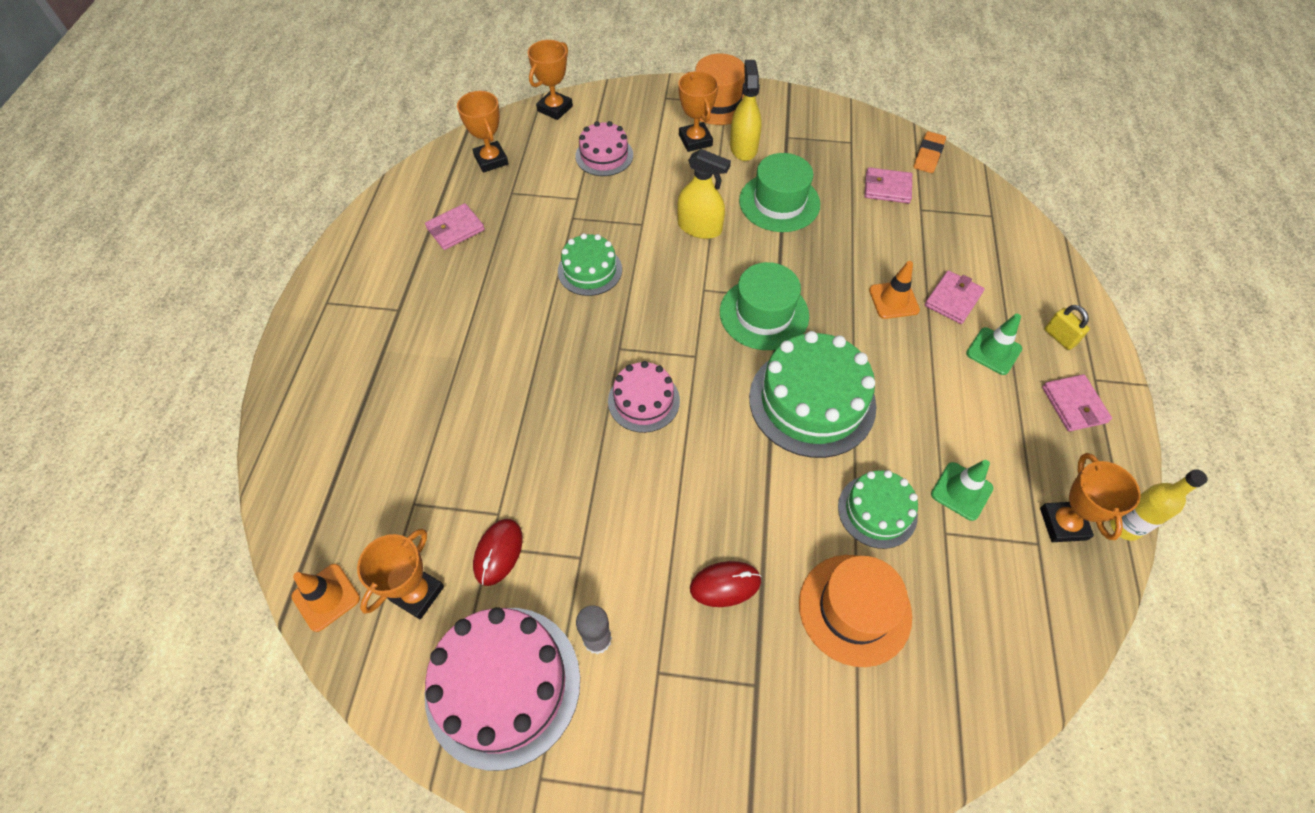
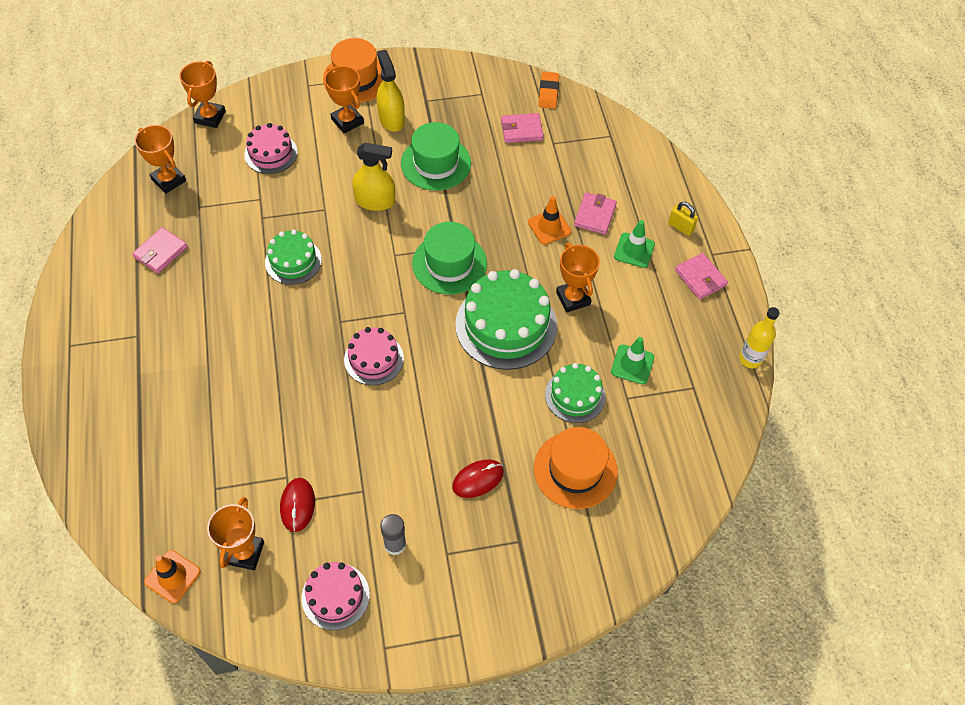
camera: 20 degrees left, 0 degrees up
pink cake [425,607,580,771] -> pink cake [301,562,370,630], size x0.57
orange trophy [1040,453,1141,542] -> orange trophy moved to [556,243,600,312]

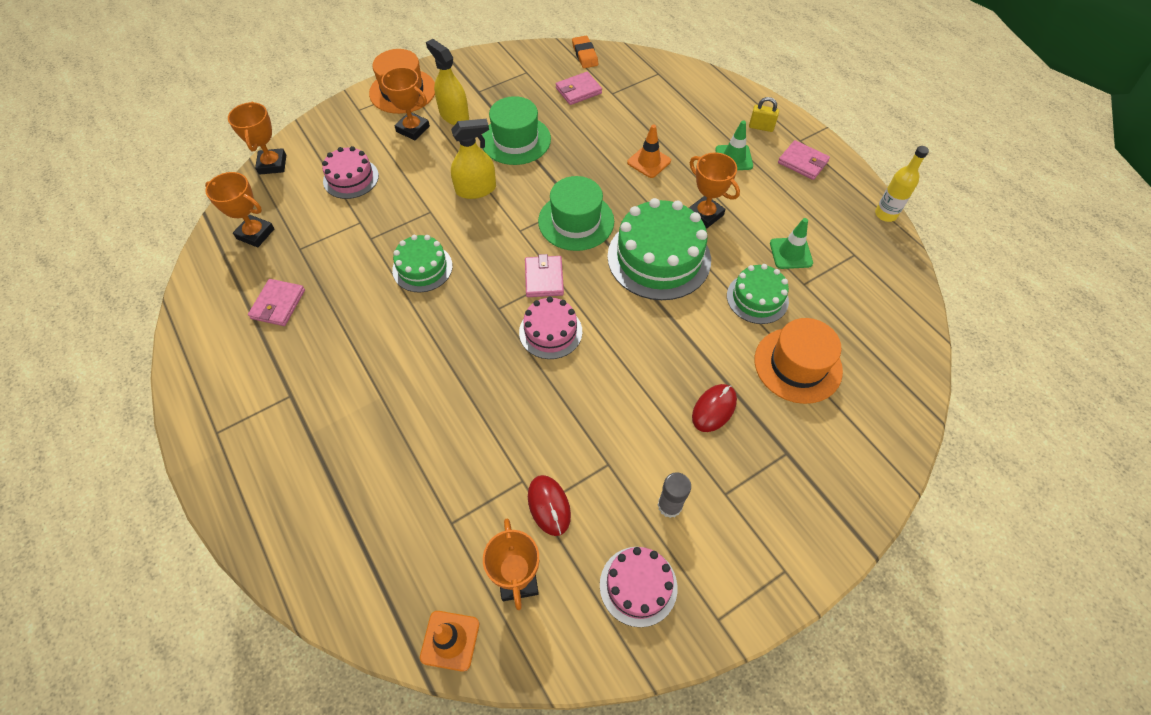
camera: 20 degrees left, 0 degrees up
pink wallet [574,193,617,235] -> pink wallet moved to [525,254,564,297]

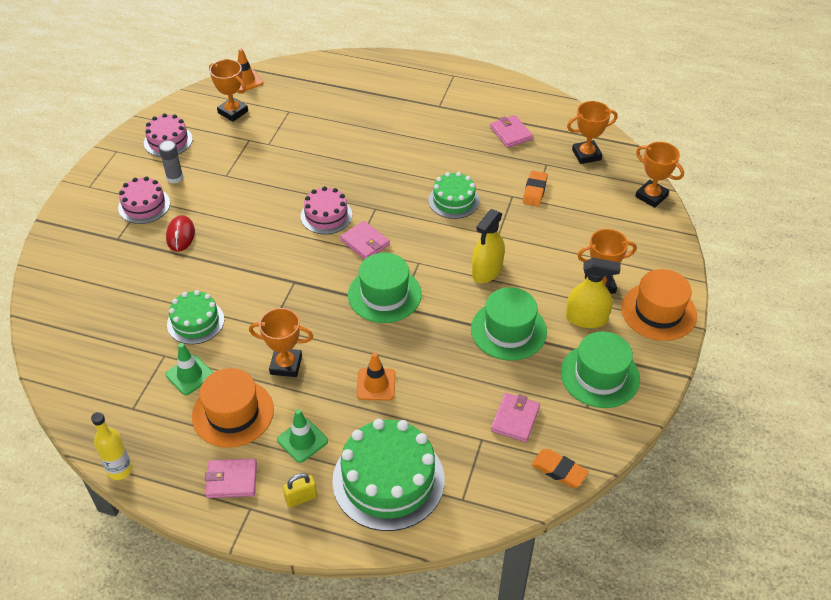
camera: 140 degrees right, 10 degrees down
pink cake [322,146,379,199] -> pink cake moved to [118,176,170,224]
red mouse [528,475,571,536] -> none
green cake [607,198,711,300] -> green cake moved to [332,419,445,531]
orange hat [755,318,843,404] -> orange hat moved to [192,368,274,448]
none -> orange eraser [523,171,548,206]
none -> green hat [561,332,640,408]

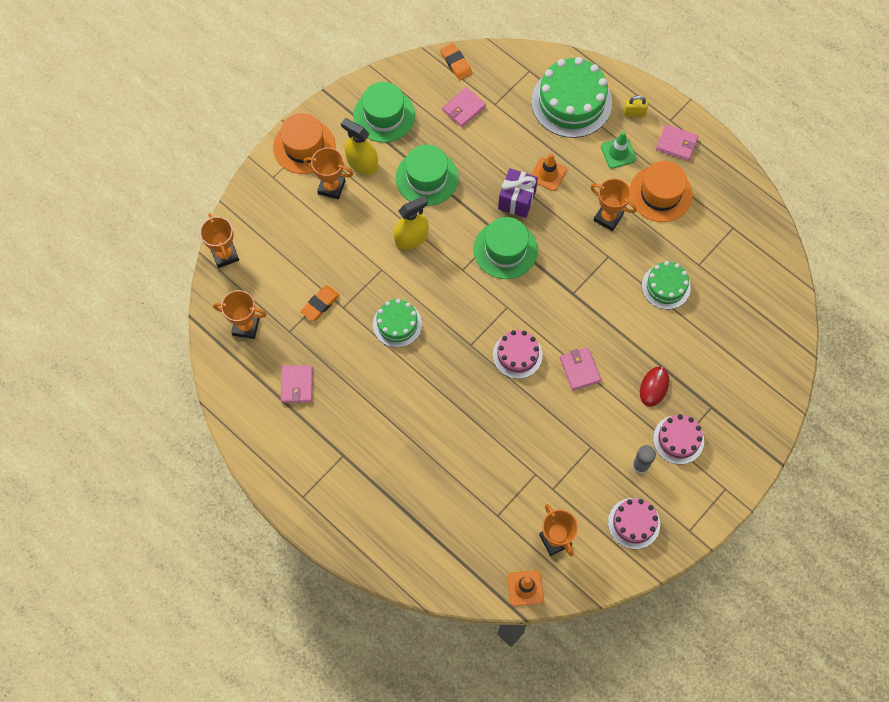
camera: 155 degrees left, 20 degrees up
yellow bottle [91,412,132,480] -> none
green traffic cone [165,343,213,395] -> none
pink wallet [340,221,390,260] -> pink wallet moved to [560,347,601,391]
none -> purple gift [498,168,538,218]

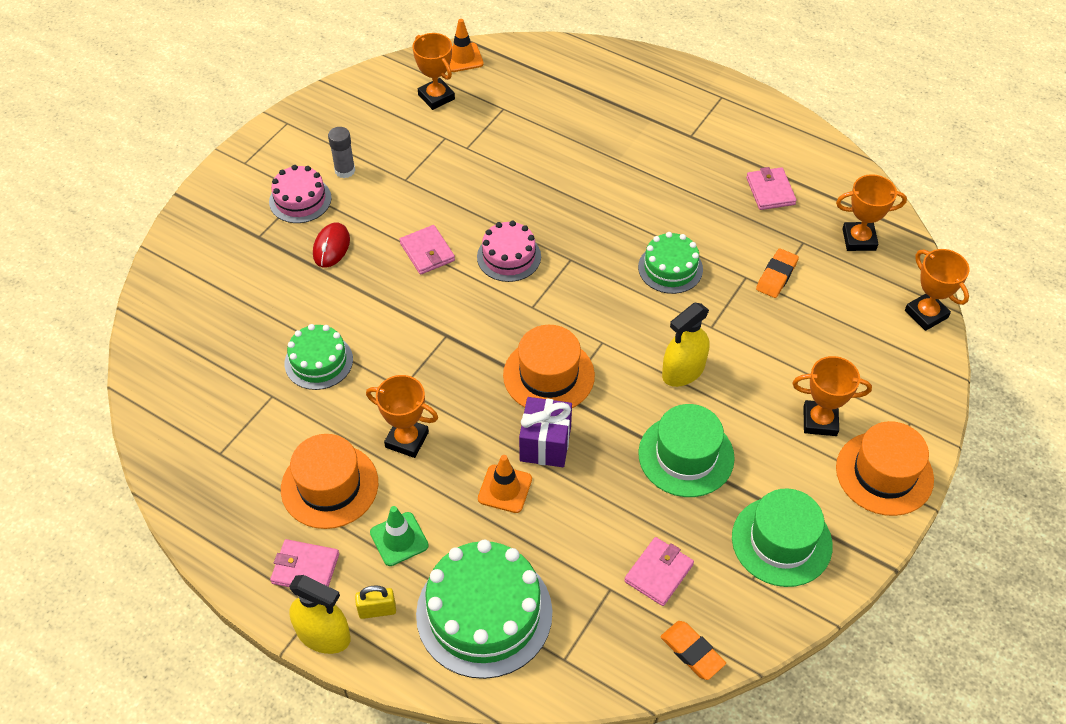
camera: 170 degrees right, 15 degrees down
yellow spray bottle [341,118,378,175] -> yellow spray bottle moved to [289,575,351,654]
green hat [473,217,538,279] -> orange hat [503,325,595,408]
pink cake [608,498,660,549] -> none

